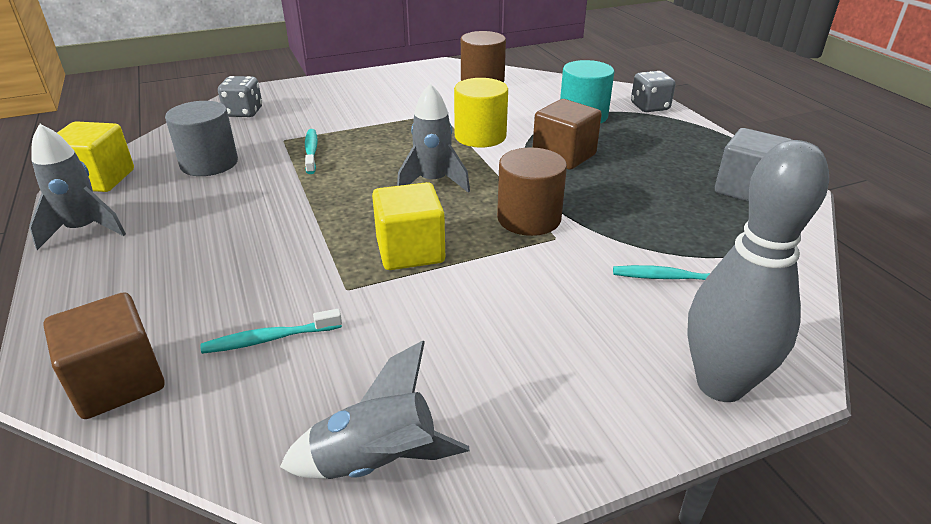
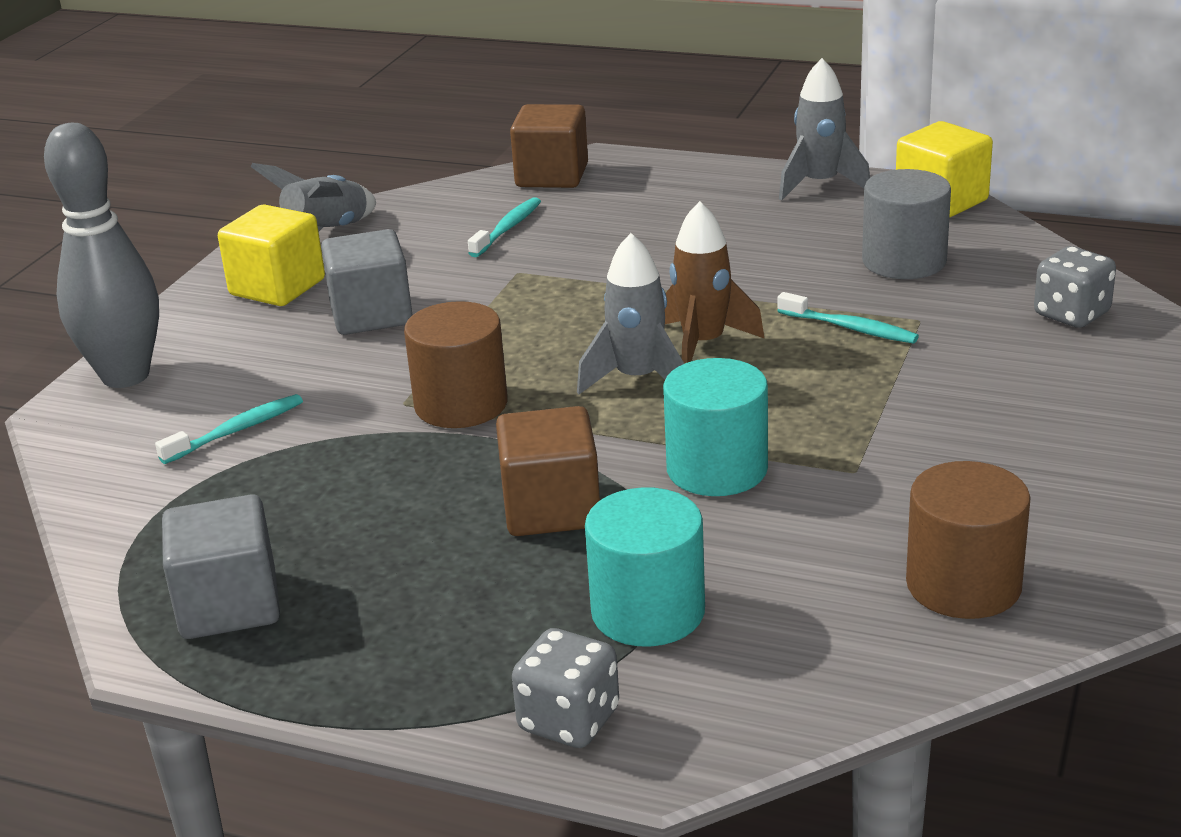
camera: 135 degrees right, 5 degrees down
yellow cube [372,182,445,270] -> yellow cube moved to [218,204,325,306]
yellow cylinder [454,78,508,148] -> turquoise cylinder [663,358,768,496]
none -> grey cube [321,229,412,335]
none -> brown rocket [665,201,765,364]

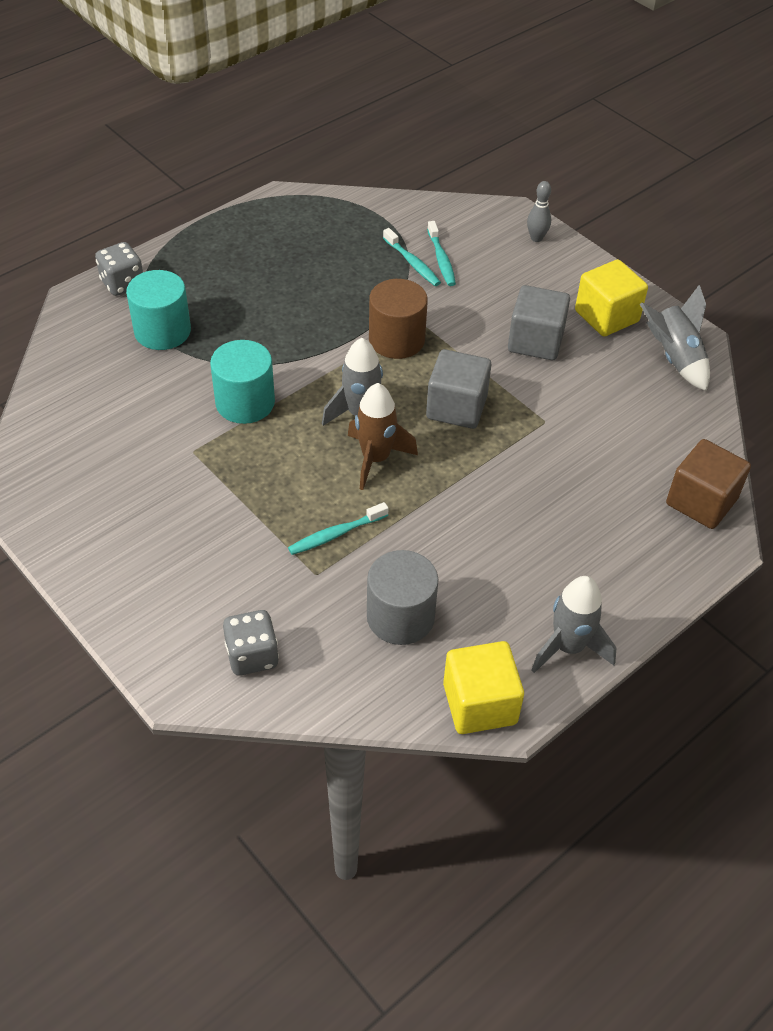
camera: 115 degrees right, 20 degrees up
grey bowling pin [44,123,159,388] -> grey bowling pin [527,181,551,242], size x0.43
grey cube [162,494,280,639] -> grey cube moved to [426,349,491,429]
turquoise toothbrush [468,197,541,257] -> turquoise toothbrush moved to [383,228,441,286]
brown cube [496,406,600,536] -> none
brown cylinder [906,461,1031,619] -> none

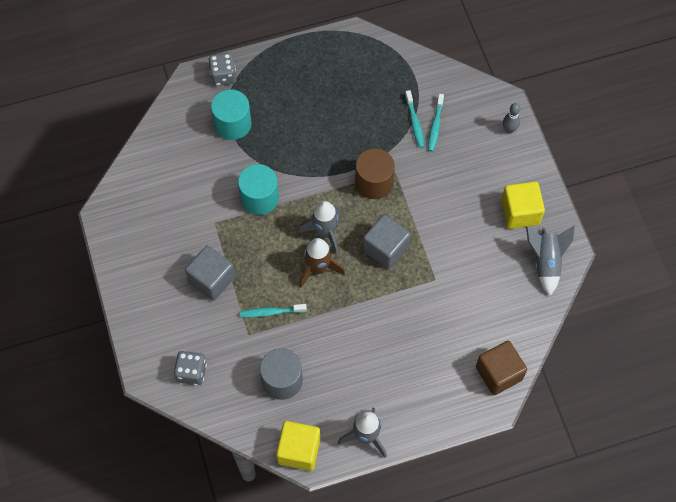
camera: 25 degrees right, 15 degrees up
grey cube [508,285,570,360] -> grey cube moved to [185,246,235,301]

